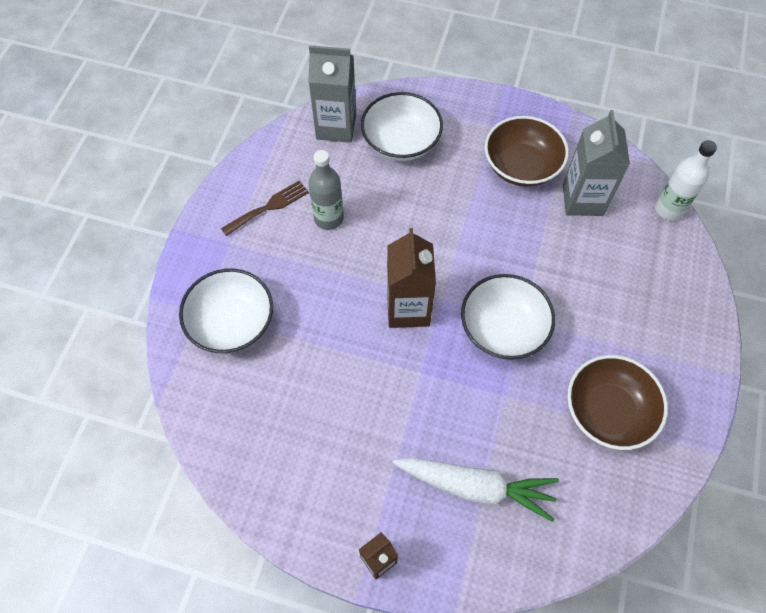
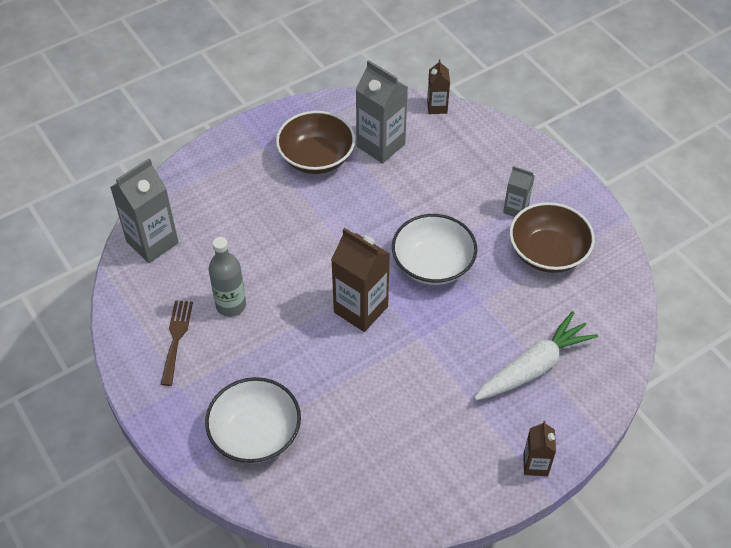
camera: 50 degrees left, 10 degrees down
white bowl [361,92,443,161] -> none
white bottle [655,140,717,221] -> brown carton [427,59,450,114]
none -> grey carton [503,166,535,217]

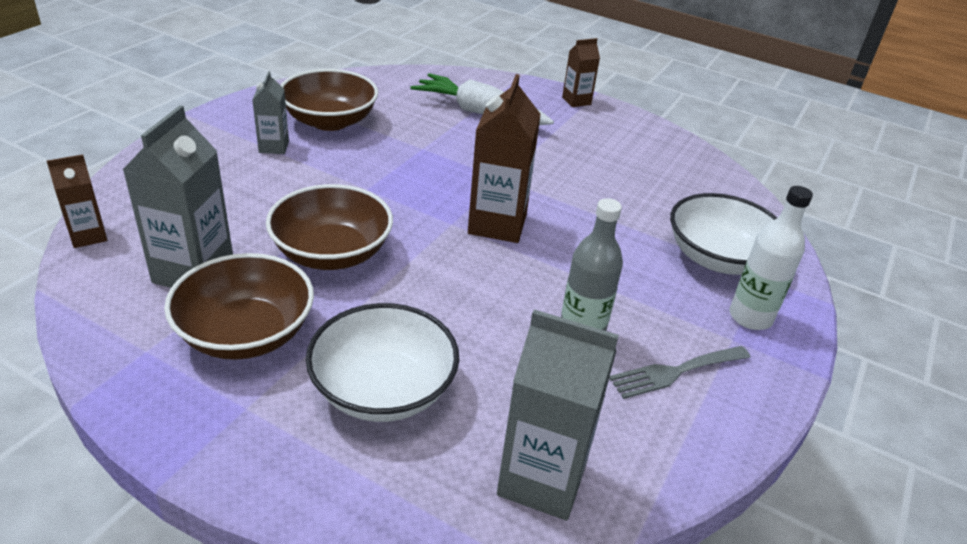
camera: 120 degrees left, 15 degrees down
brown fork [161,301,193,386] -> grey fork [609,346,751,399]
white bowl [392,214,477,285] -> white bowl moved to [306,303,459,422]
none -> brown bowl [266,184,393,270]
none -> white bottle [729,186,813,330]

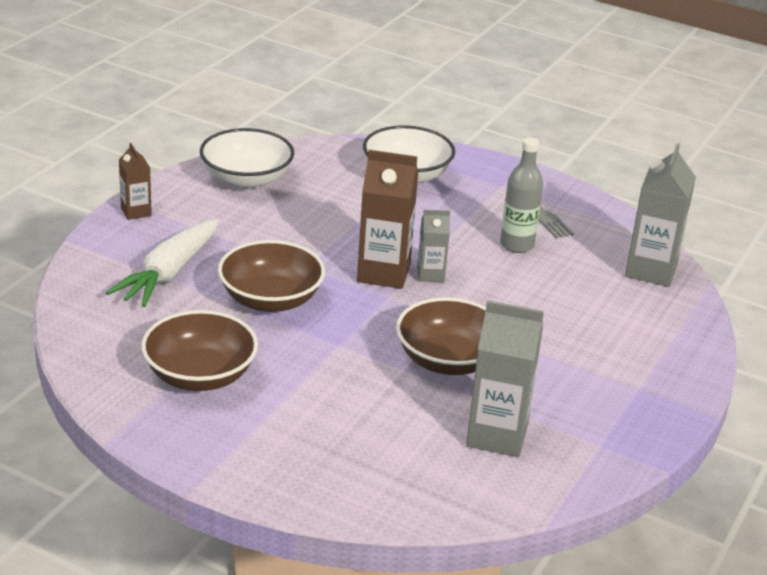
camera: 90 degrees left, 5 degrees down
brown carton [47,154,107,248] -> none
brown bowl [164,253,314,360] -> brown bowl moved to [218,240,325,312]
grey carton [252,71,289,154] -> grey carton moved to [417,210,450,282]
white bowl [306,303,459,422] -> white bowl moved to [200,128,294,189]
white bottle [729,186,813,330] -> none

